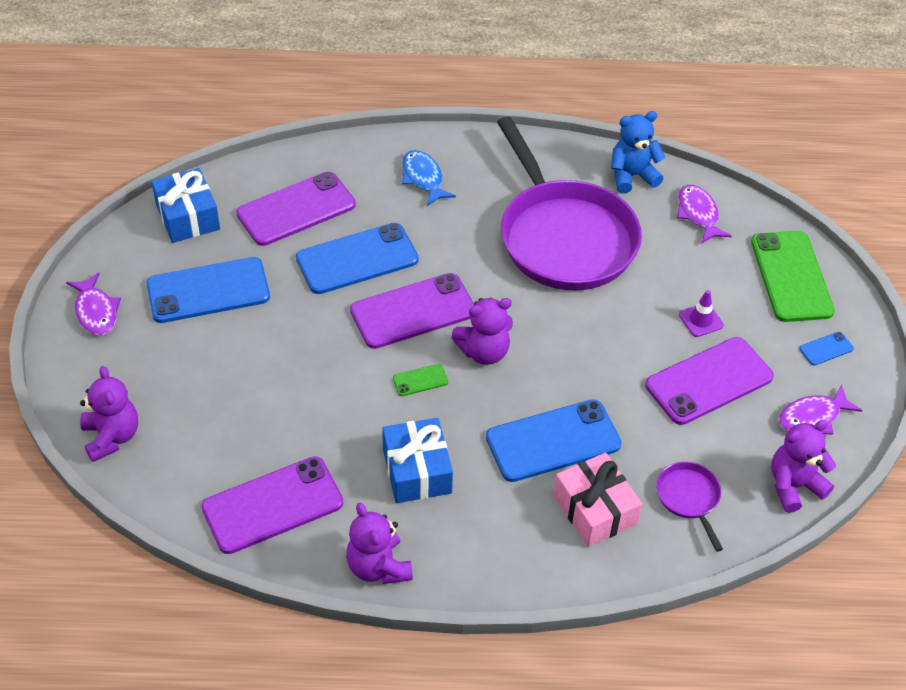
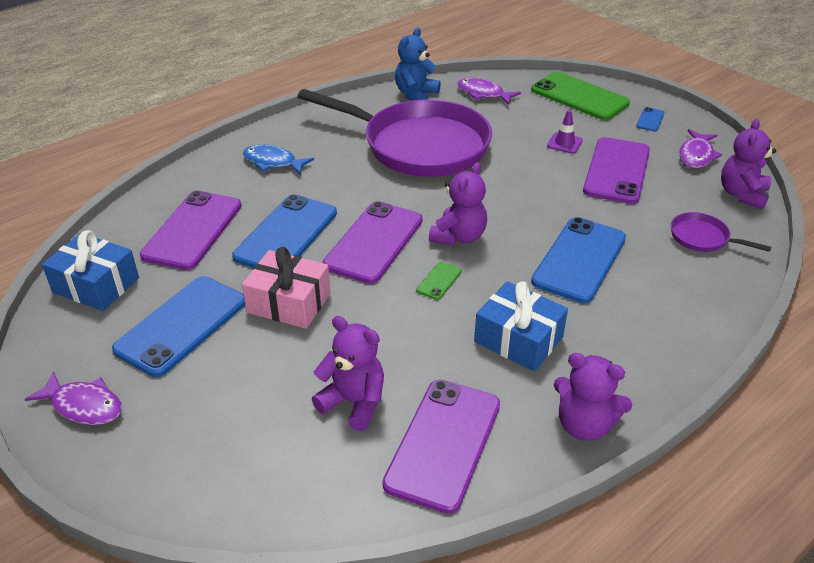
camera: 40 degrees left, 10 degrees down
purple teddy bear [80,366,138,462] -> purple teddy bear moved to [312,316,384,431]
pink gift [553,453,642,547] -> pink gift moved to [242,247,331,329]

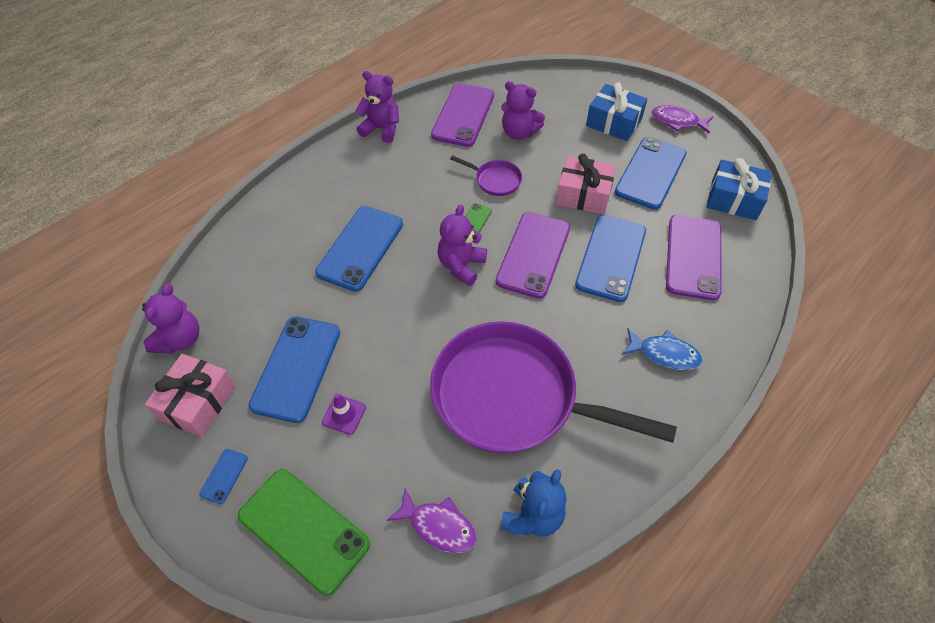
camera: 175 degrees right, 15 degrees up
blue gift [474,281,568,371] -> blue gift moved to [586,82,647,141]
purple phone [583,137,650,204] -> blue phone [249,316,340,423]
purple pan [671,212,771,252] -> purple pan moved to [450,155,522,196]
purple fish [679,129,722,169] -> pink gift [145,354,236,437]

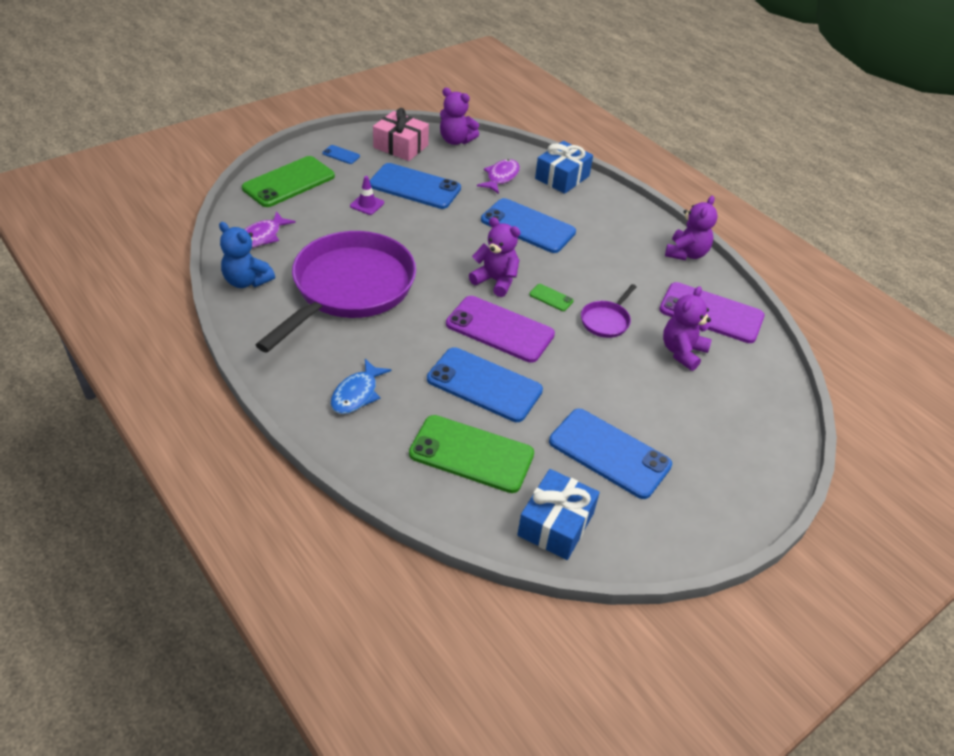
camera: 95 degrees right, 10 degrees down
pink gift [556,154,616,214] -> none
blue gift [586,82,647,141] -> blue gift moved to [535,141,593,194]
purple fish [652,105,713,134] -> purple fish moved to [477,159,520,194]
purple phone [666,215,722,300] -> green phone [409,415,534,493]

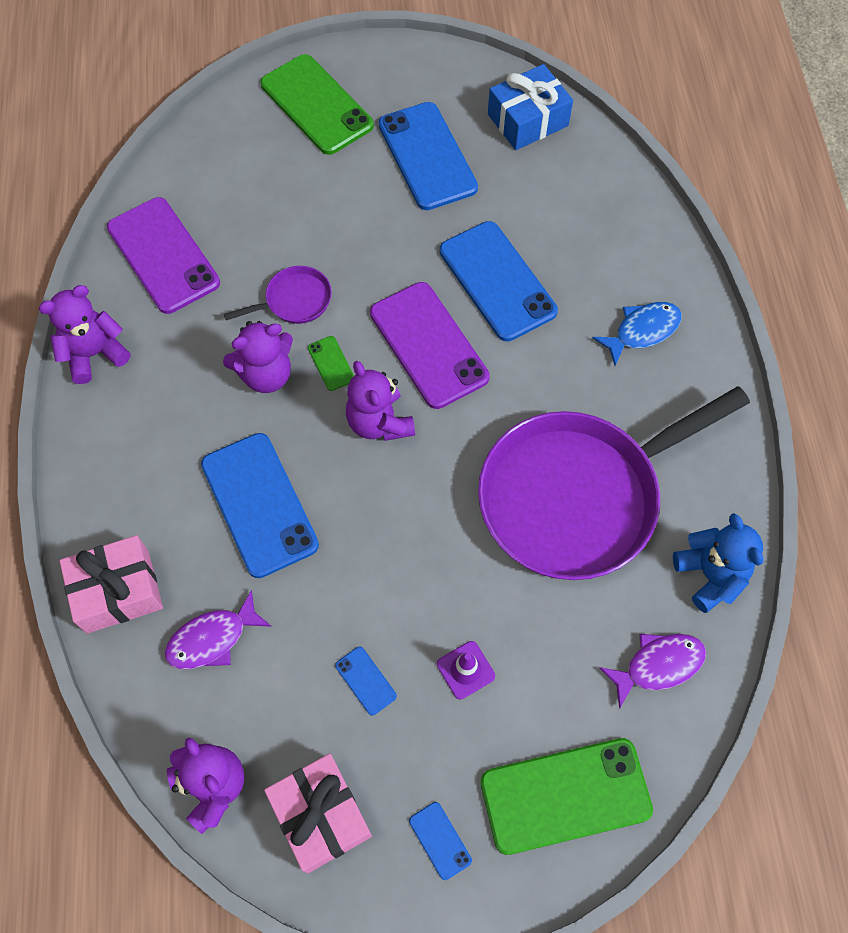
camera: 145 degrees left, 20 degrees up
blue phone [369,163,461,209] -> blue phone [335,647,397,716], size x0.43
green phone [409,415,534,493] -> green phone moved to [260,54,374,155]
blue gift [535,141,593,194] -> pink gift [60,535,163,634]
purple teddy bear [663,286,712,371] -> purple teddy bear moved to [223,321,293,393]

